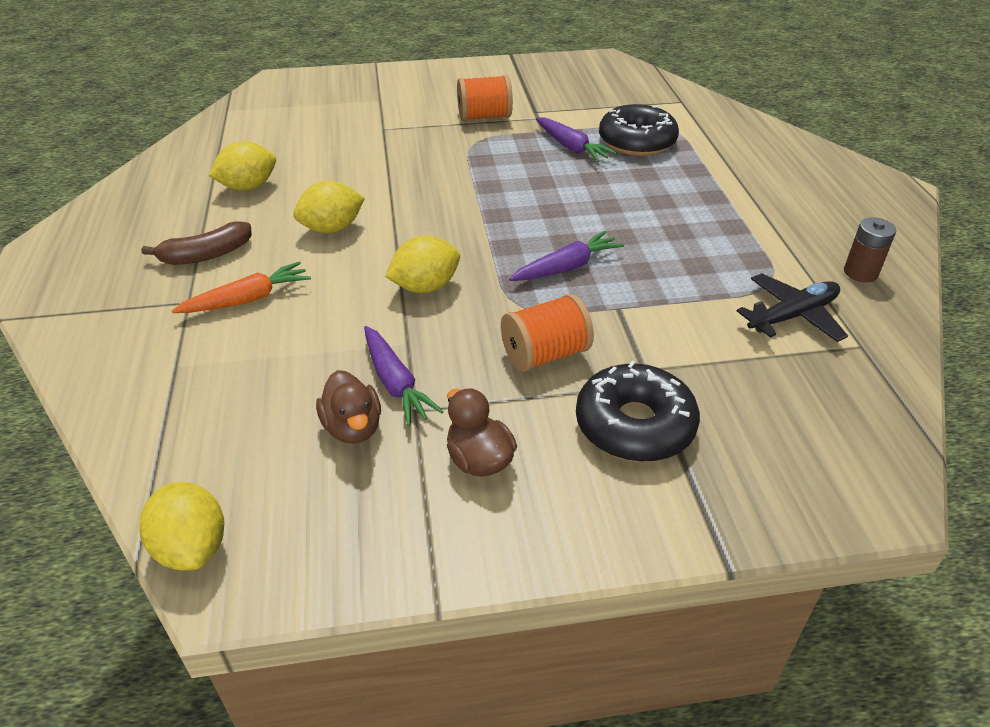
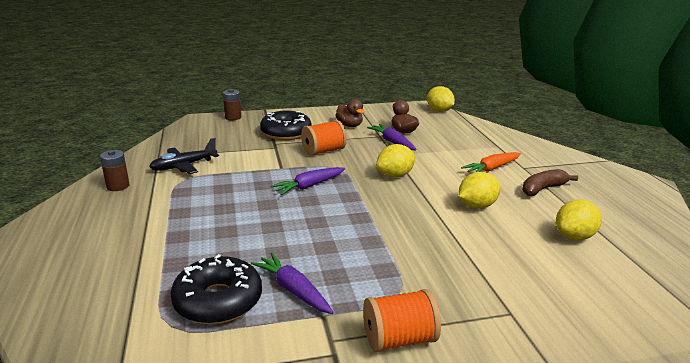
camera: 175 degrees right, 15 degrees down
none -> brown battery [223,89,241,120]

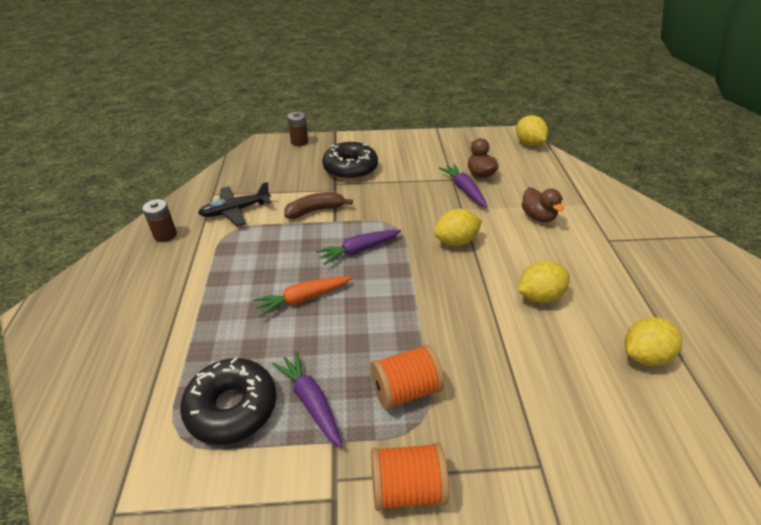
camera: 10 degrees right, 15 degrees up
orange spool [301,120,347,156] -> orange spool moved to [370,344,444,410]
brown duck [335,99,365,127] -> brown duck moved to [522,187,564,222]
orange carrot [461,152,521,172] -> orange carrot moved to [253,276,352,317]
brown banana [522,169,578,196] -> brown banana moved to [284,192,353,219]

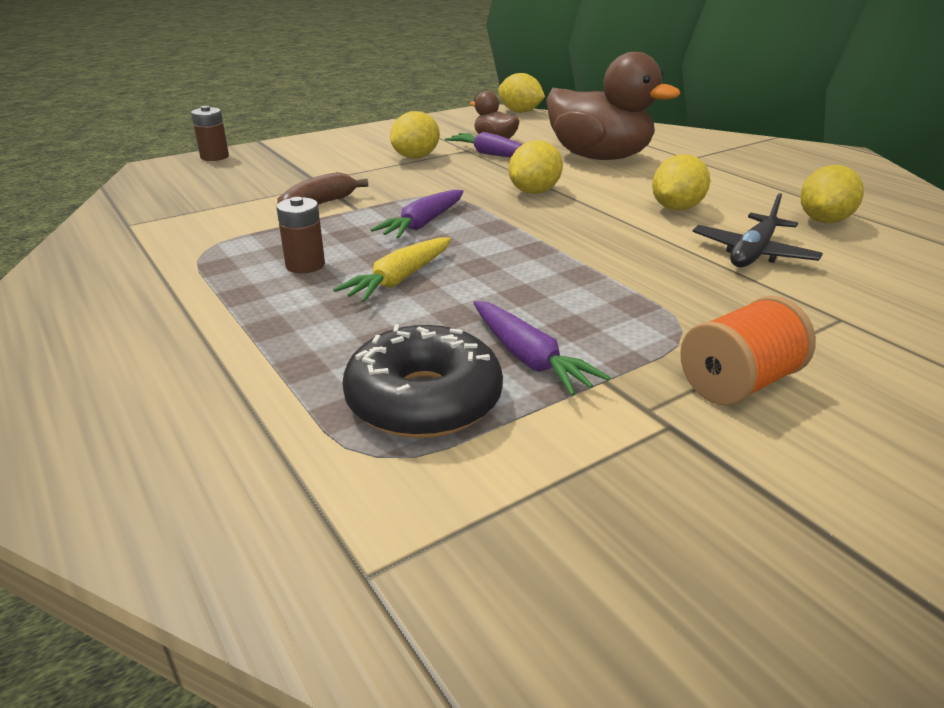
camera: 30 degrees left, 10 degrees down
brown battery [142,199,177,242] -> brown battery moved to [276,197,325,273]
black plane [198,182,271,226] -> black plane moved to [692,193,823,267]
orange carrot [253,276,352,317] -> yellow carrot [333,237,451,302]
purple carrot [272,351,343,448] -> purple carrot turned 150 degrees counterclockwise [474,301,610,396]
black donut [322,142,378,180] -> none
orange spool [370,344,444,410] -> none
brown duck [522,187,564,222] -> brown duck [546,52,680,160], size x2.07
none -> yellow lemon [390,111,440,159]

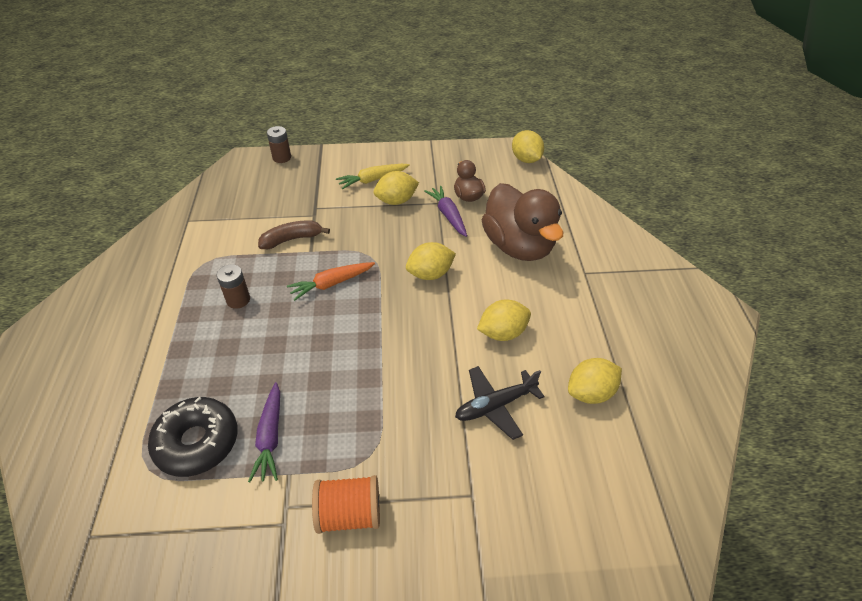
camera: 30 degrees right, 15 degrees up
yellow carrot [333,237,451,302] -> yellow carrot moved to [336,164,410,190]
purple carrot [371,190,464,239] -> orange carrot [287,262,375,301]

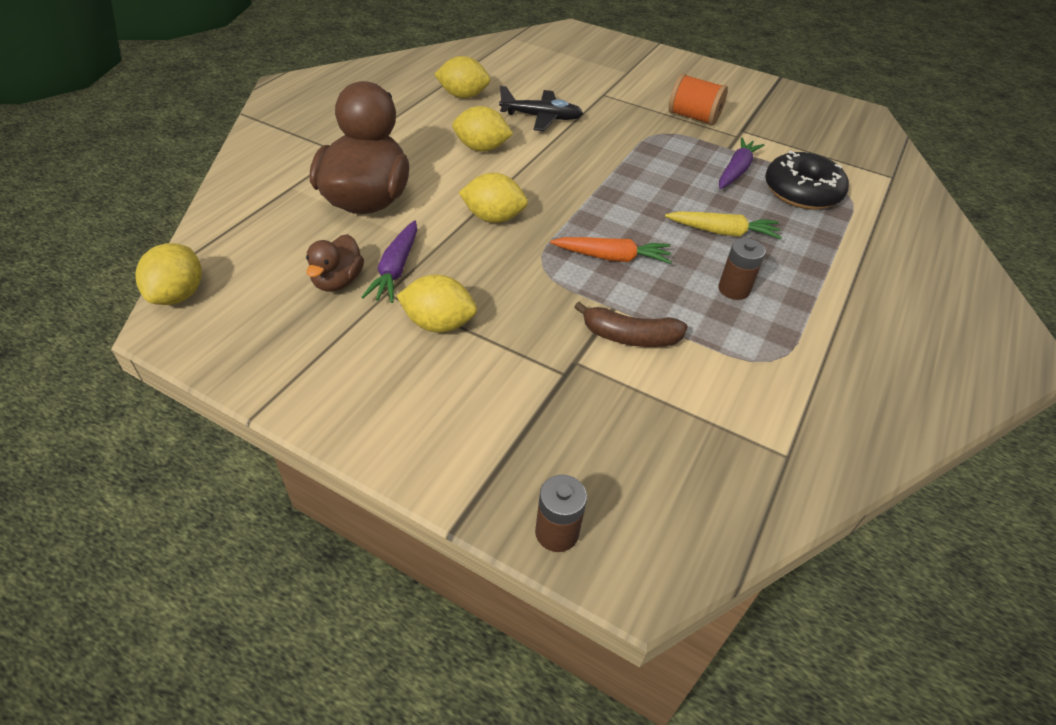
camera: 150 degrees left, 0 degrees up
yellow carrot [336,164,410,190] -> yellow carrot moved to [665,211,782,239]

